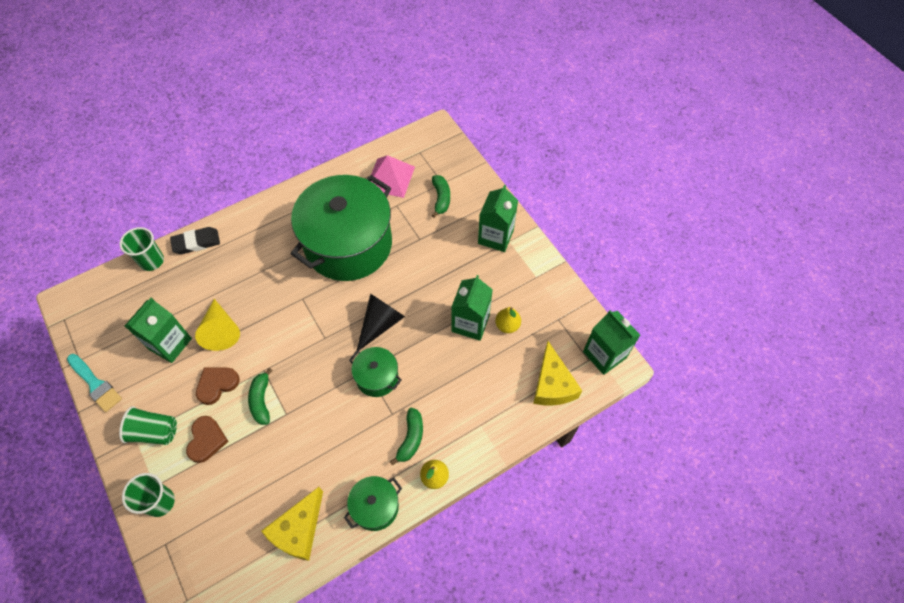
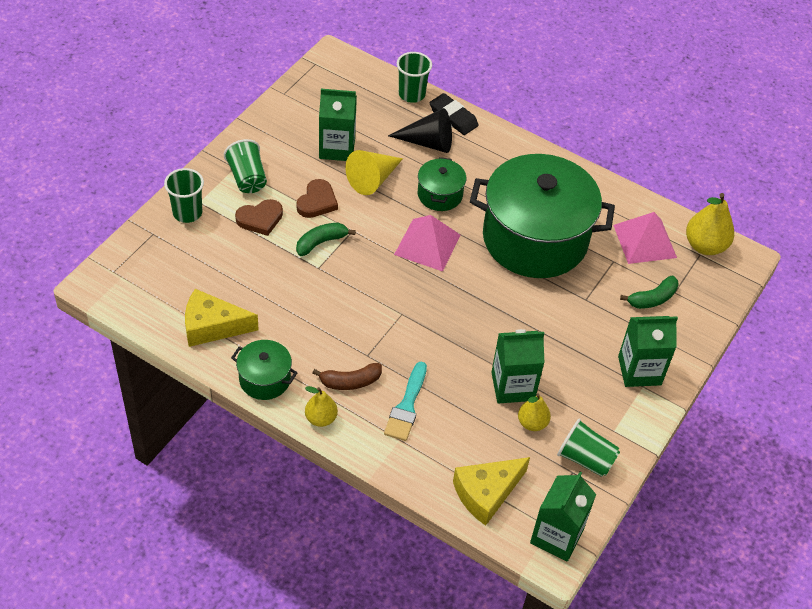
camera: 60 degrees right, 10 degrees down
turquoise brush [67,354,122,412] -> turquoise brush moved to [384,362,427,441]
brown heart [196,367,240,405] -> brown heart turned 90 degrees clockwise [296,179,338,218]
green pot [349,347,402,397] -> green pot moved to [418,157,466,211]
black cone [356,294,405,351] -> black cone moved to [388,108,452,153]
green banana [390,408,423,466] -> brown banana [312,363,382,390]
none -> pink pyramid [394,215,461,272]
none -> green cup [557,418,620,477]
none -> yellow pear [686,193,734,255]

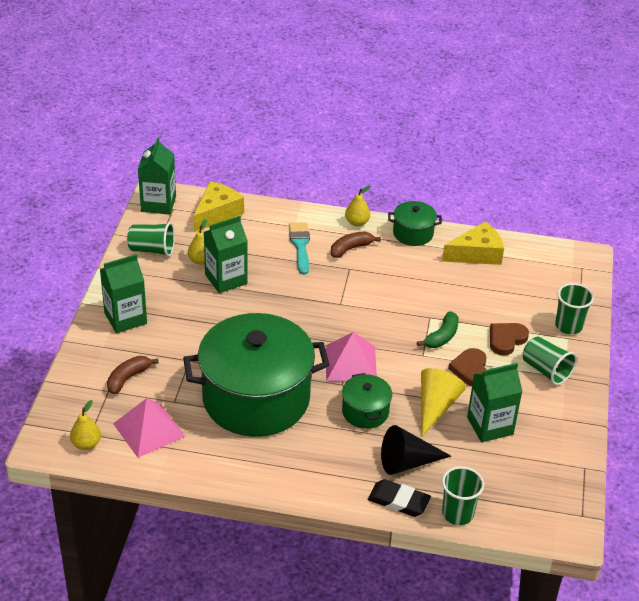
camera: 160 degrees right, 10 degrees down
green banana [620,276,678,309] -> brown banana [107,356,159,395]
yellow pear [686,193,734,255] -> yellow pear [70,400,101,450], size x0.61

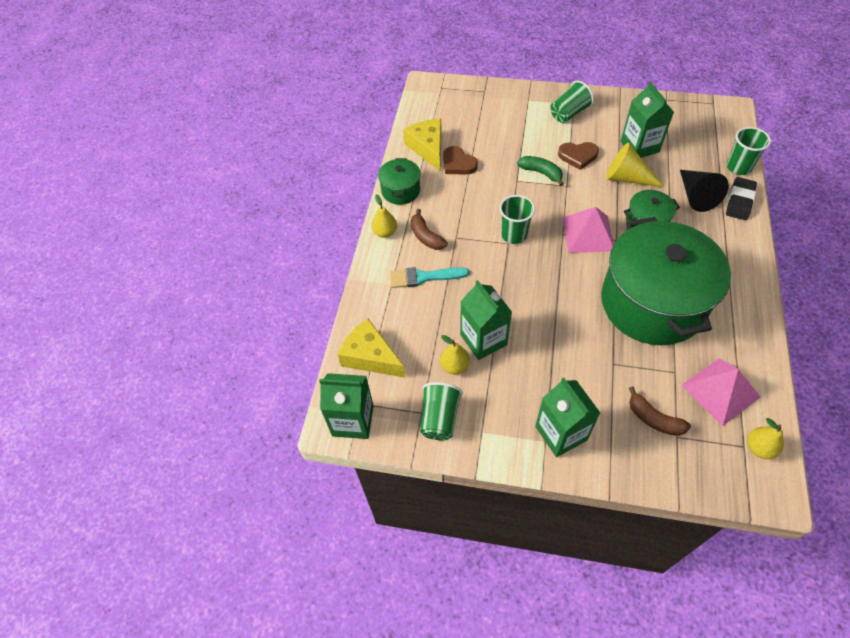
camera: 85 degrees left, 15 degrees up
brown heart [490,323,529,356] -> brown heart moved to [443,146,478,175]
green cup [555,283,594,334] -> green cup moved to [499,195,535,244]

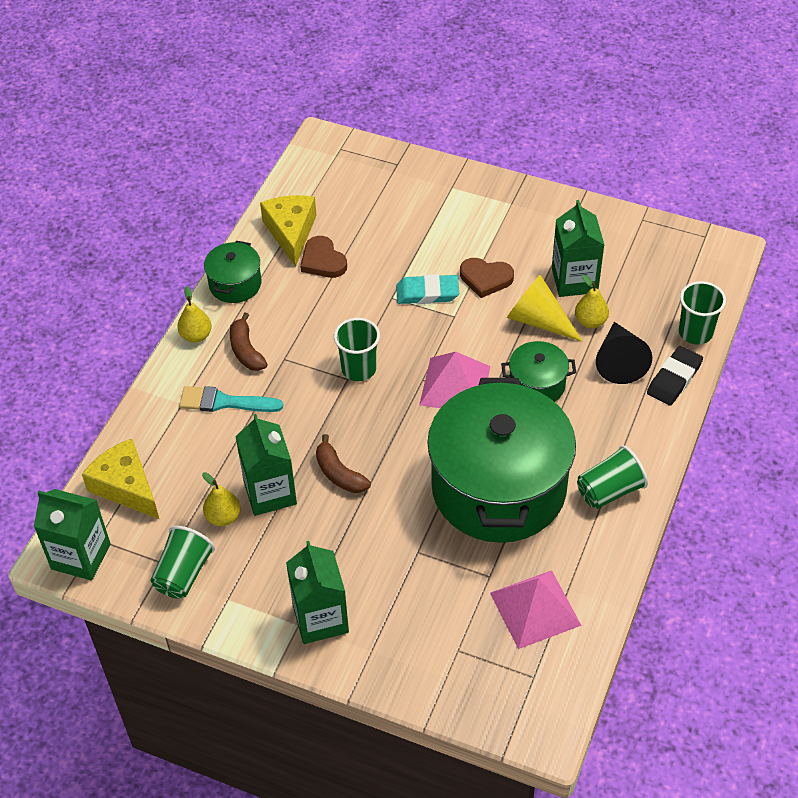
camera: 10 degrees right, 5 degrees down
green banana [517,156,564,186] -> turquoise eraser [396,274,459,304]
green cup [550,80,594,123] -> green cup moved to [577,445,648,509]
brown banana [629,387,691,436] -> brown banana moved to [316,434,371,493]
yellow pear [747,418,784,459] -> yellow pear moved to [575,275,609,328]

